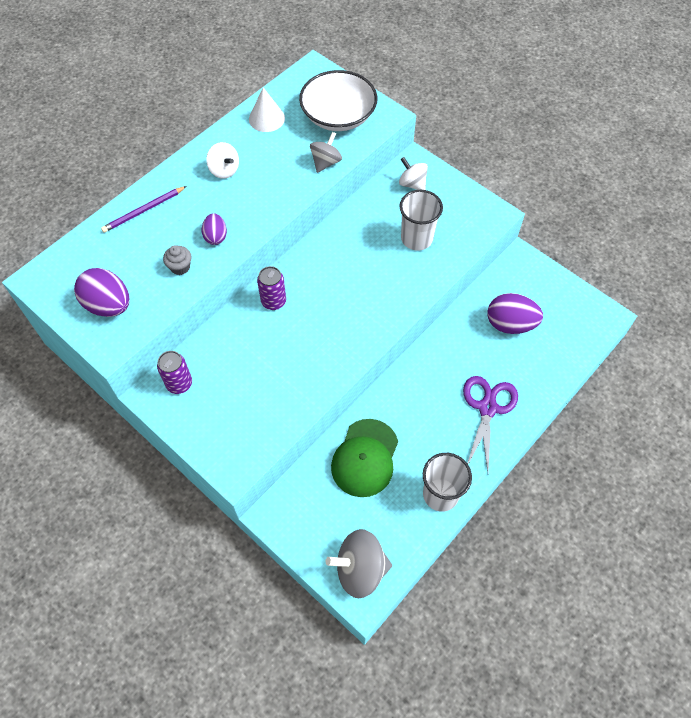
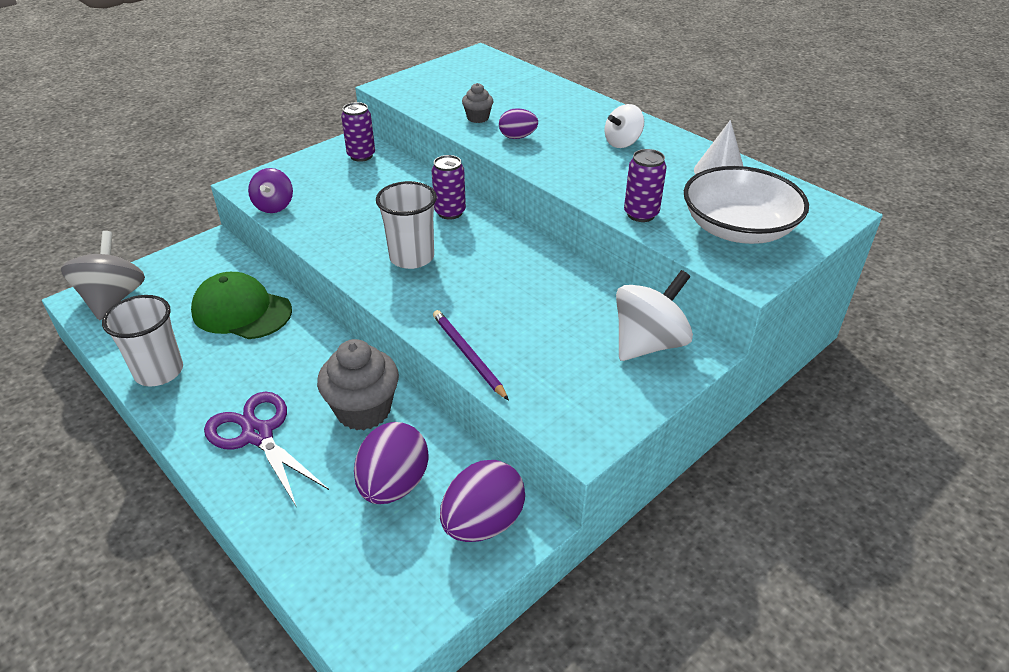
camera: 95 degrees right, 20 degrees down
purple egg [74,268,129,317] -> purple egg moved to [440,460,525,542]
purple pencil [101,186,187,233] -> purple pencil moved to [433,310,509,401]
grey spinning top [310,132,342,173] -> purple can [624,149,667,222]
white spinning top [399,157,428,190] -> white spinning top [616,270,693,361], size x1.60
white cup [399,190,443,251] -> white cup moved to [376,181,437,269]
purple scissors [463,376,518,472] -> purple scissors turned 150 degrees counterclockwise [204,392,329,508]
none -> purple spinning top [248,168,293,213]
none -> grey cupcake [317,339,399,430]

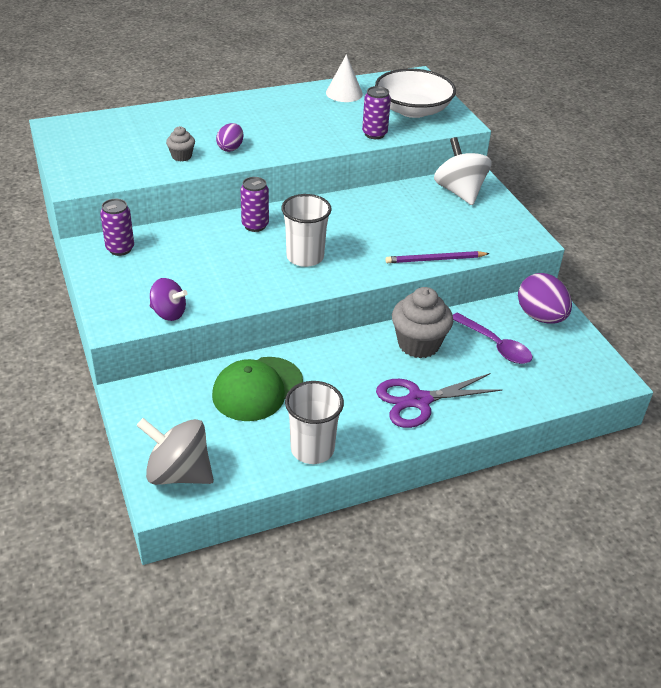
camera: 70 degrees left, 0 degrees up
purple egg [354,422,429,504] -> purple spoon [453,312,532,364]
white spinning top [605,104,644,148] -> none

